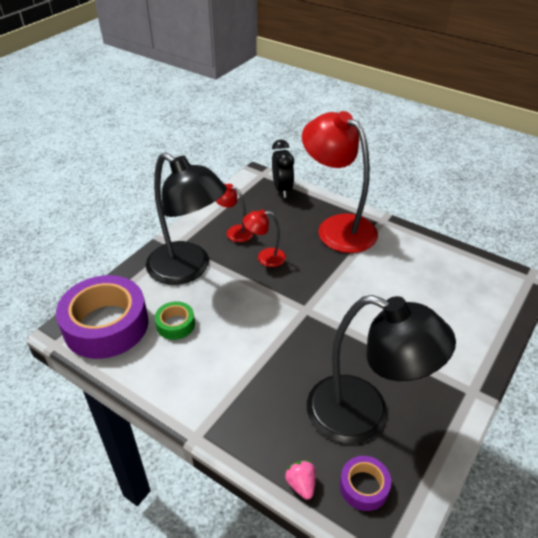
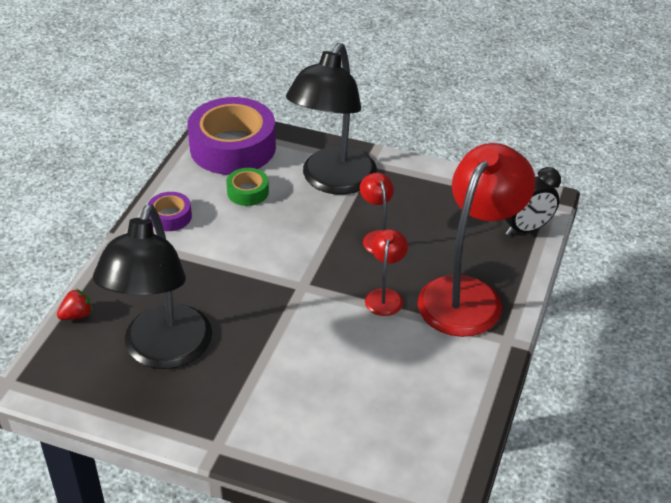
camera: 75 degrees right, 0 degrees up
red lamp [215,184,253,242] -> red lamp moved to [365,229,408,316]
pink strawberry [285,460,316,500] -> red strawberry [57,289,92,320]
purple tape [340,456,391,511] -> purple tape moved to [148,192,192,231]

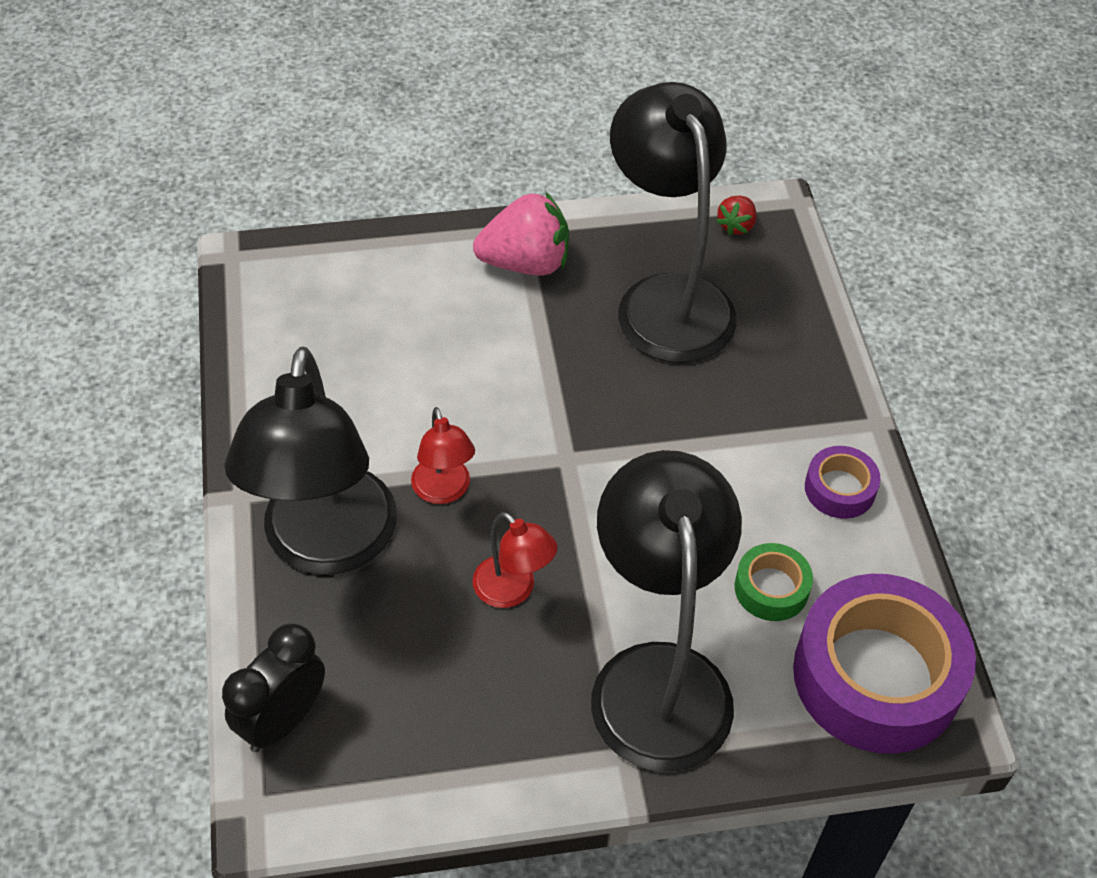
camera: 150 degrees right, 10 degrees up
red strawberry [57,289,92,320] -> red strawberry moved to [716,196,757,236]
red lamp [417,143,536,337] -> black lamp [224,346,397,575]
none -> pink strawberry [473,192,569,276]

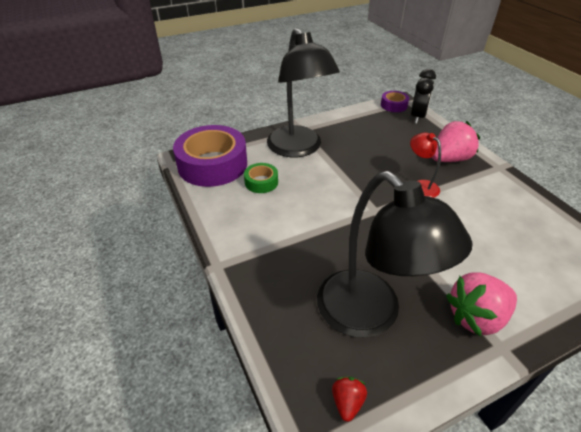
camera: 165 degrees right, 10 degrees down
black lamp [224,346,397,575] -> pink strawberry [432,121,480,162]
red lamp [472,512,558,608] -> none
purple tape [805,446,881,519] -> purple tape moved to [381,91,409,112]

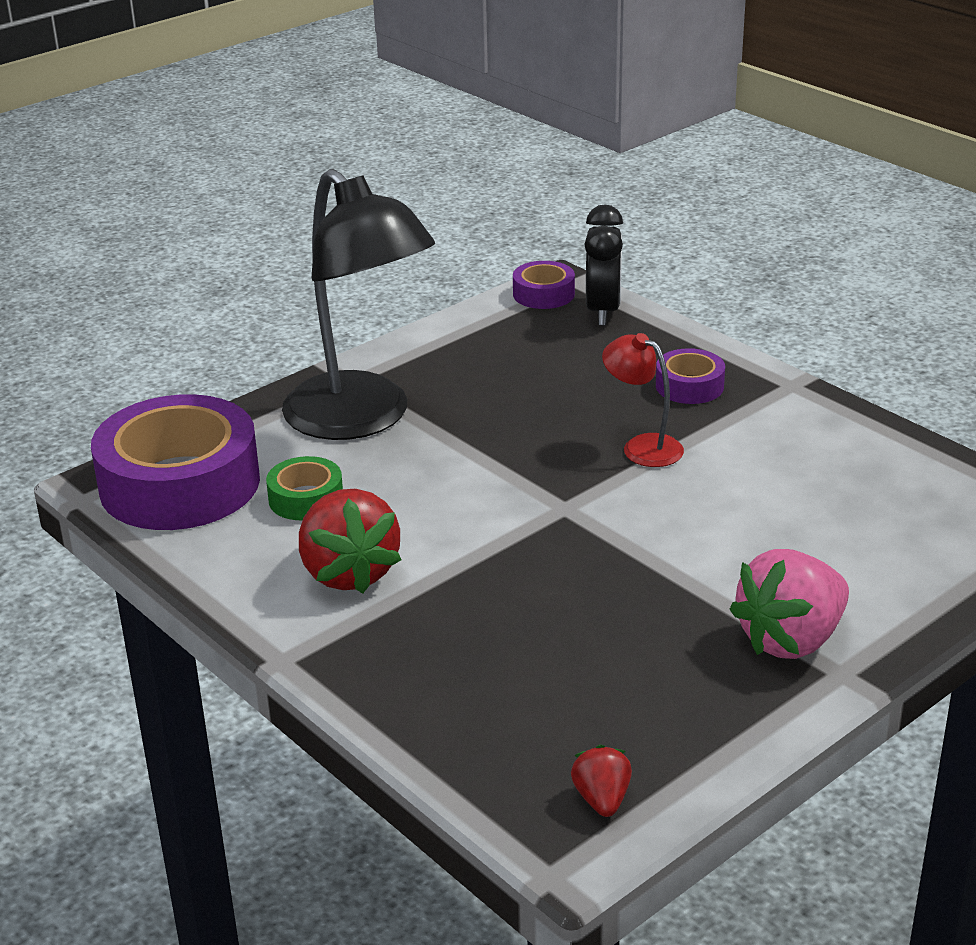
camera: 15 degrees left, 10 degrees down
black lamp [317,171,472,338] -> none
pink strawberry [432,121,480,162] -> purple tape [656,348,725,404]
none -> red strawberry [299,489,402,594]

